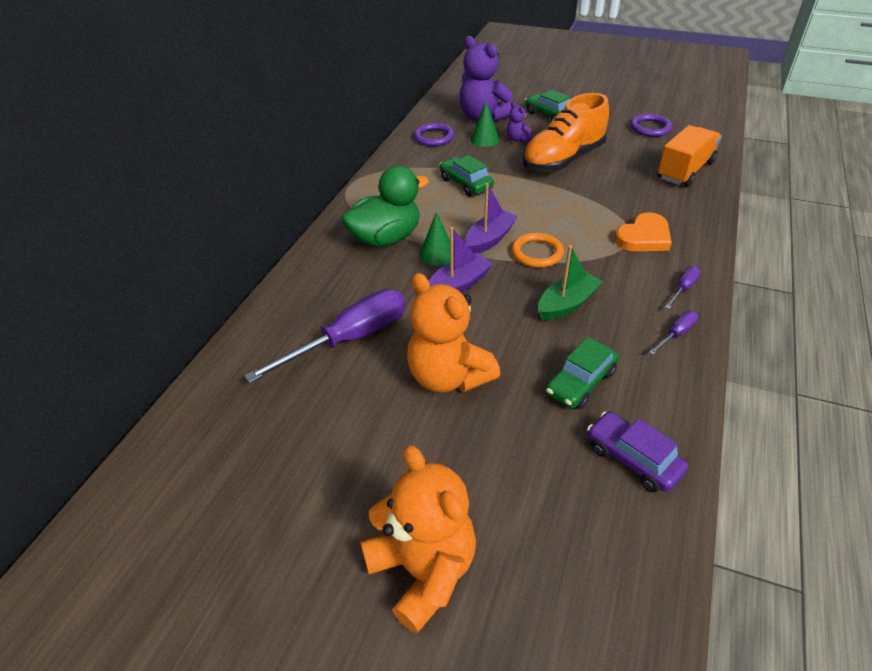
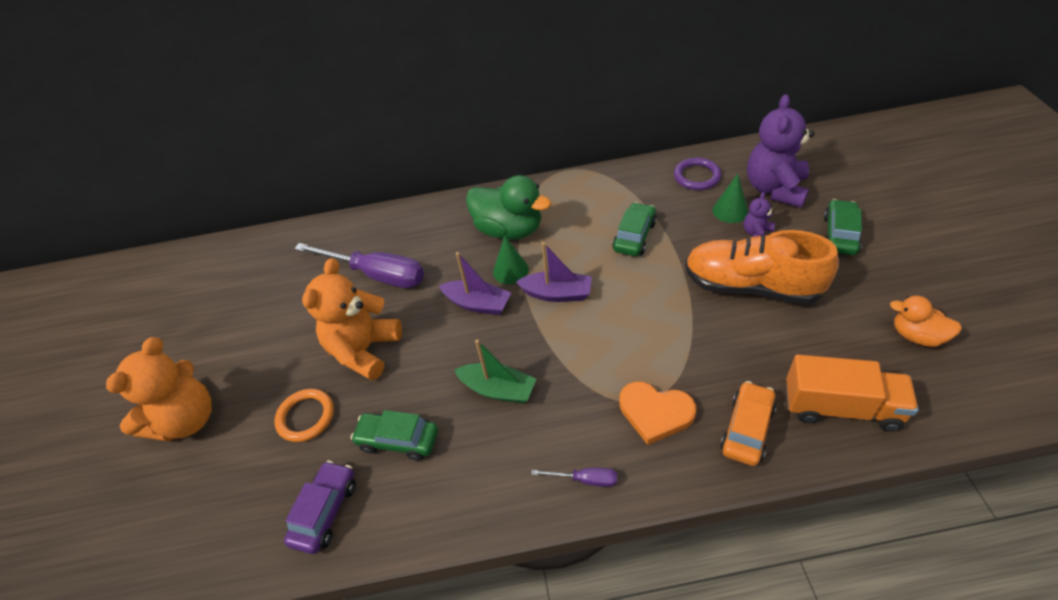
camera: 65 degrees right, 5 degrees up
orange ring [511,232,564,268] -> orange ring moved to [274,389,334,442]
purple ring [630,114,672,137] -> orange duck [890,296,962,347]
purple screwdriver [649,311,698,355] -> none
none -> orange car [720,381,777,466]

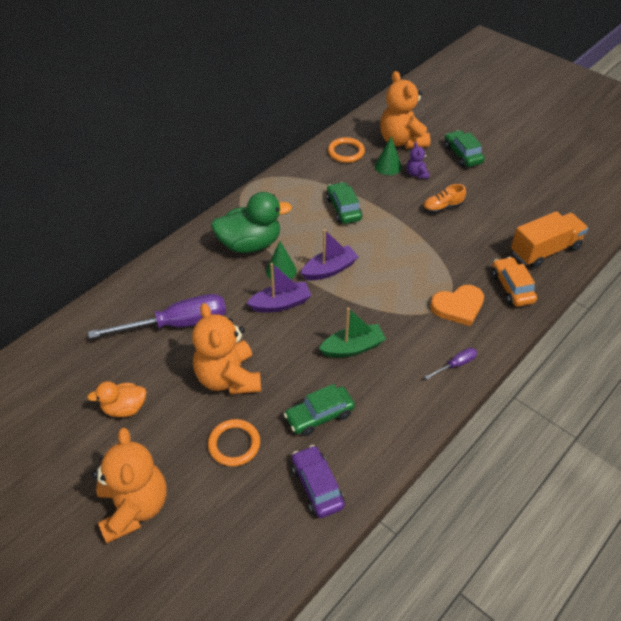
camera: 45 degrees left, 0 degrees up
purple ring [674,158,721,190] -> orange ring [328,137,365,163]
orange shoe [685,230,839,305] -> orange shoe [423,184,466,213], size x0.45
purple teddy bear [747,94,815,208] -> orange teddy bear [380,71,430,149]
orange duck [890,296,962,347] -> orange duck moved to [87,381,146,417]

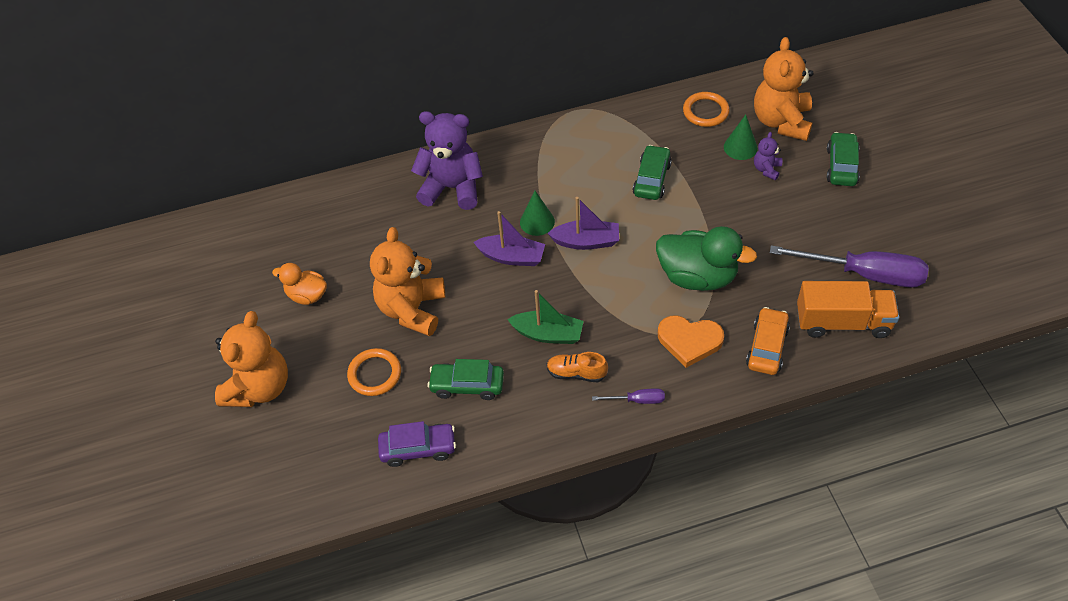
camera: 35 degrees right, 5 degrees up
purple screwdriver [88,294,226,339] -> purple screwdriver moved to [770,245,929,288]
green duck [211,192,292,253] -> green duck moved to [656,226,757,291]
purple car [292,445,345,518] -> purple car turned 75 degrees clockwise [378,421,456,467]
orange shoe [423,184,466,213] -> orange shoe moved to [547,352,608,382]
none -> purple teddy bear [411,111,483,210]

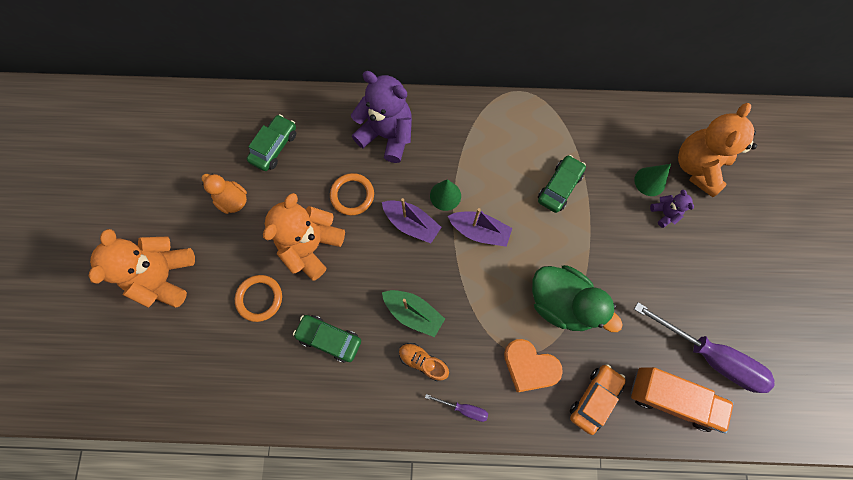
camera: 15 degrees right, 20 degrees up
orange teddy bear [215,311,288,407] -> orange teddy bear turned 150 degrees clockwise [89,229,195,308]
purple car [378,421,456,467] -> none
orange ring [683,92,730,127] -> orange ring moved to [330,173,374,215]
purple teddy bear [754,132,782,180] -> purple teddy bear turned 120 degrees clockwise [650,190,694,228]
green car [827,132,860,186] -> green car moved to [247,114,296,171]

